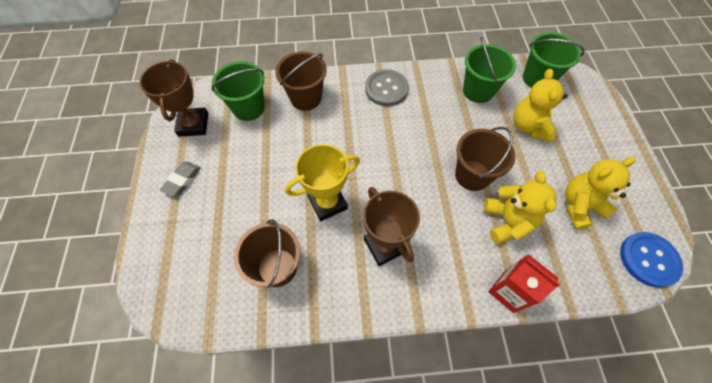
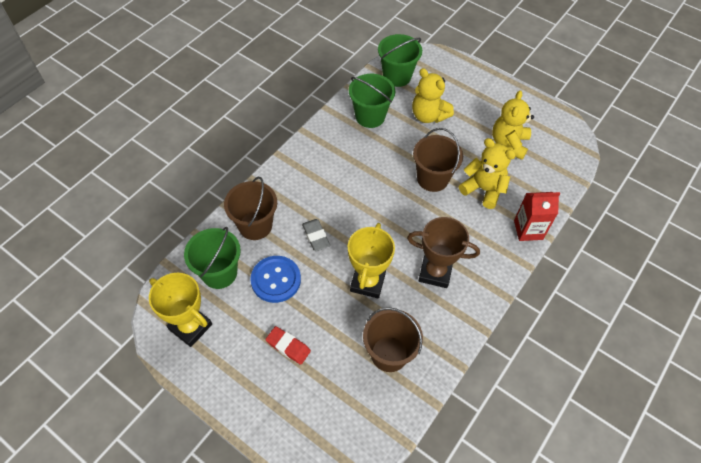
camera: 50 degrees left, 5 degrees down
brown trophy [139,59,208,137] -> yellow trophy [149,273,212,347]
grey eraser [160,162,201,196] -> grey eraser moved to [302,219,330,251]
grey button [365,69,409,106] -> none
blue button [620,232,683,288] -> blue button moved to [250,256,301,303]
none -> red eraser [266,326,311,365]

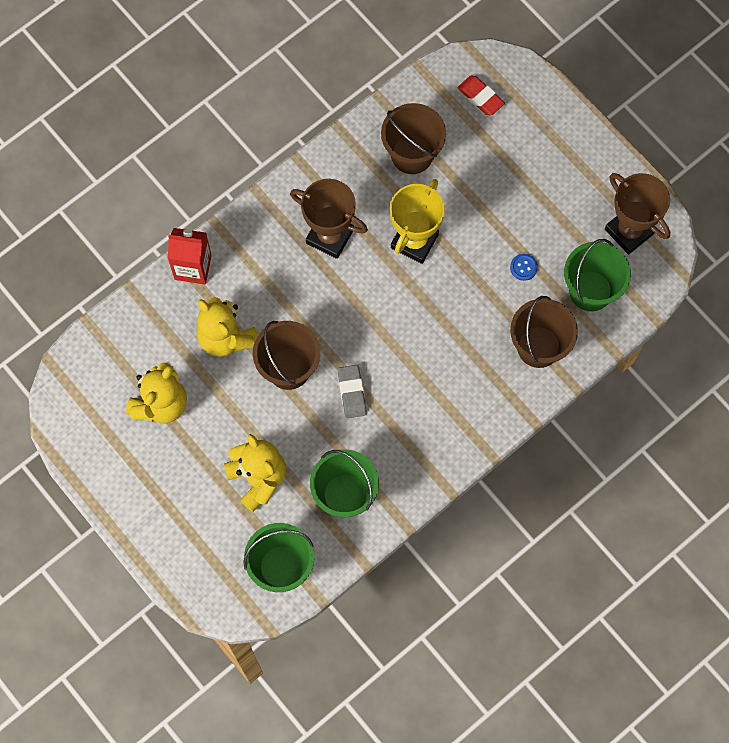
camera: 165 degrees left, 15 degrees up
yellow trophy [149,273,212,347] -> brown trophy [605,173,670,255]
blue button [250,256,301,303] -> blue button [510,254,538,281], size x0.45
red eraser [266,326,311,365] -> red eraser moved to [457,76,505,116]
grey eraser [302,219,330,251] -> grey eraser moved to [338,365,367,418]

